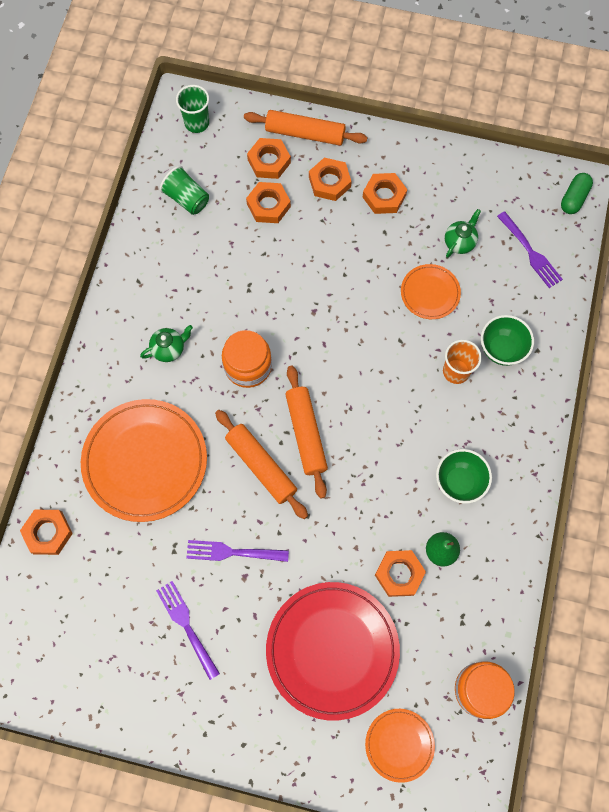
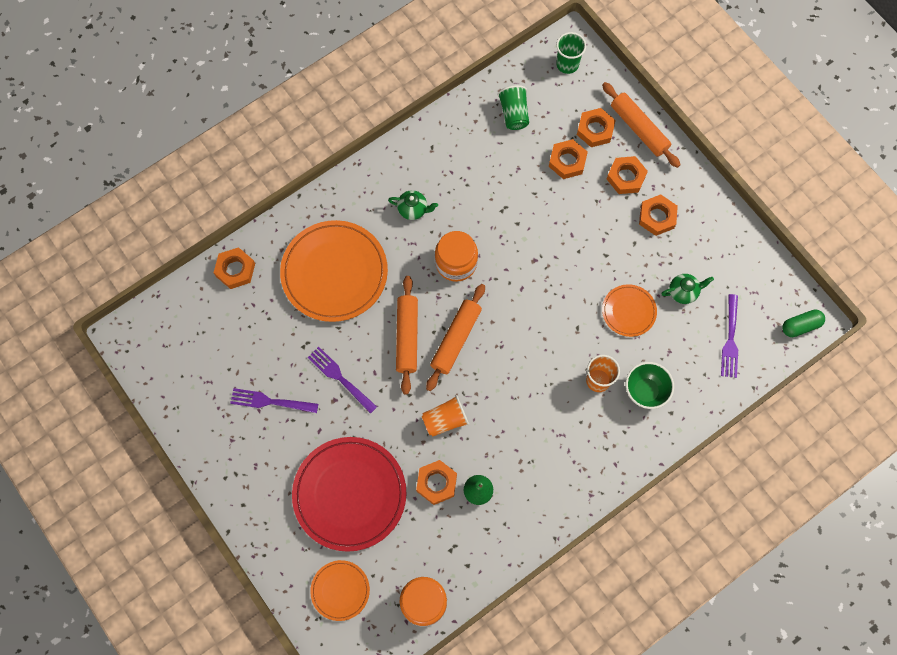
camera: 40 degrees right, 0 degrees up
purple fork [156,581,220,680] -> purple fork turned 90 degrees counterclockwise [230,388,318,413]
green bowl [436,449,492,504] -> none
none -> orange cup [422,395,469,437]

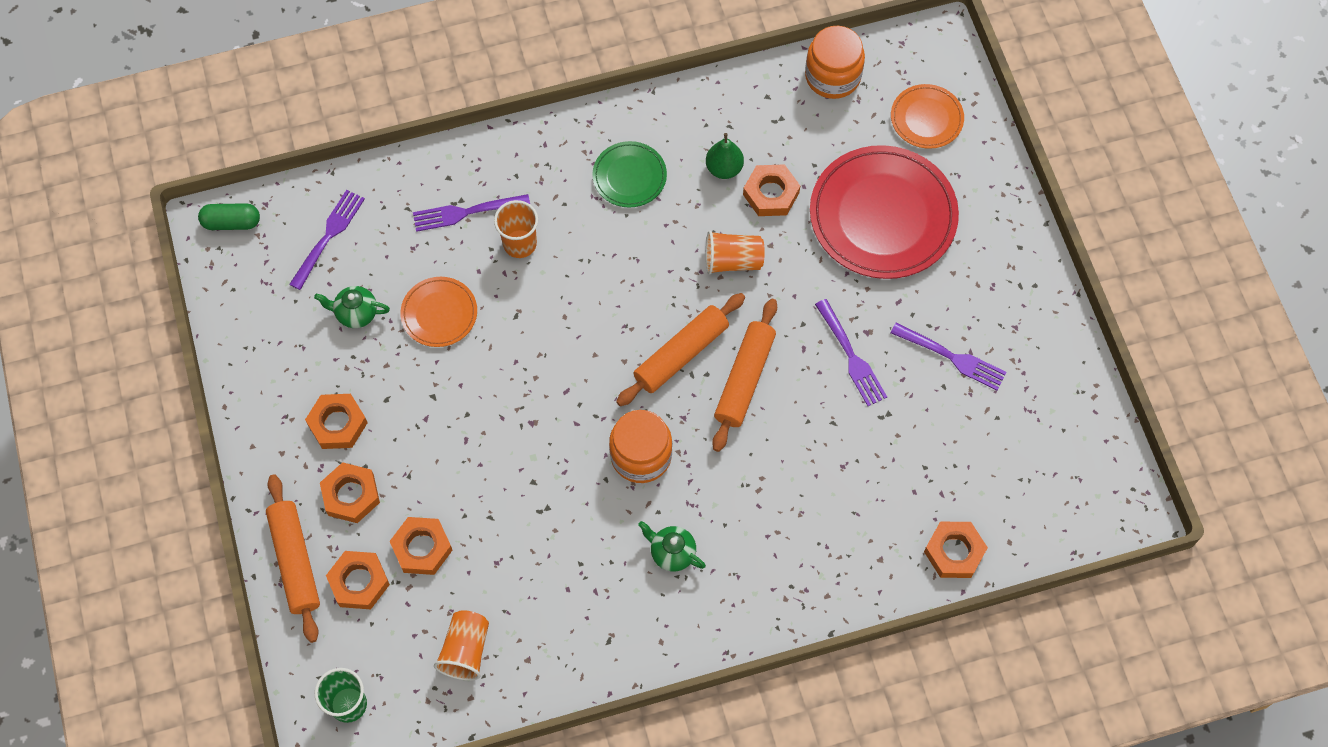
camera: 160 degrees left, 5 degrees down
orange plate [280,220,388,322] -> none
green cup [498,85,529,130] -> orange cup [434,610,489,681]
green bowl [626,362,674,409] -> purple fork [413,194,530,232]
none -> green plate [592,141,667,208]

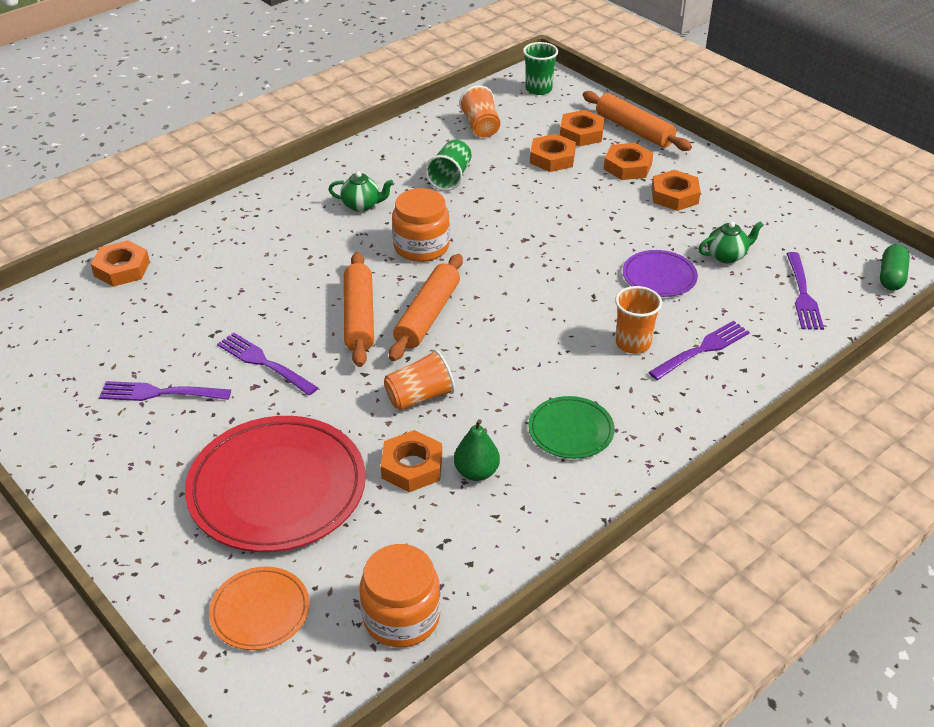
camera: 155 degrees right, 25 degrees down
green capsule [198,203,260,230] -> green capsule turned 45 degrees counterclockwise [880,244,910,291]
orange plate [400,277,477,347] -> purple plate [623,250,698,297]
none -> green cup [425,140,472,191]

